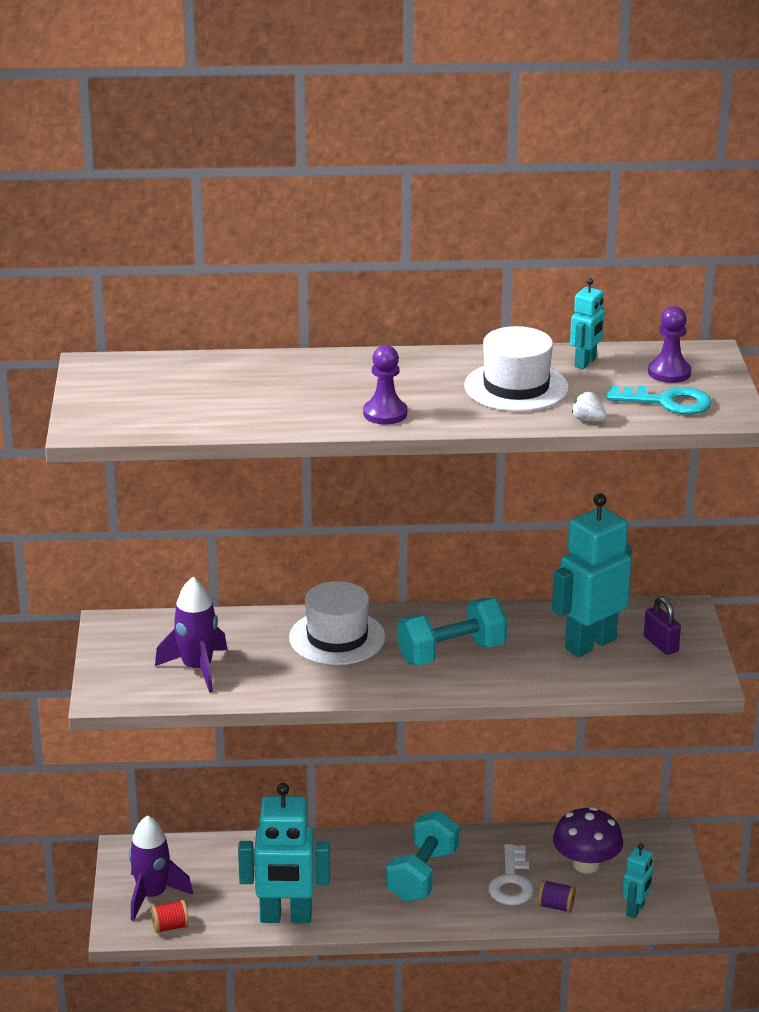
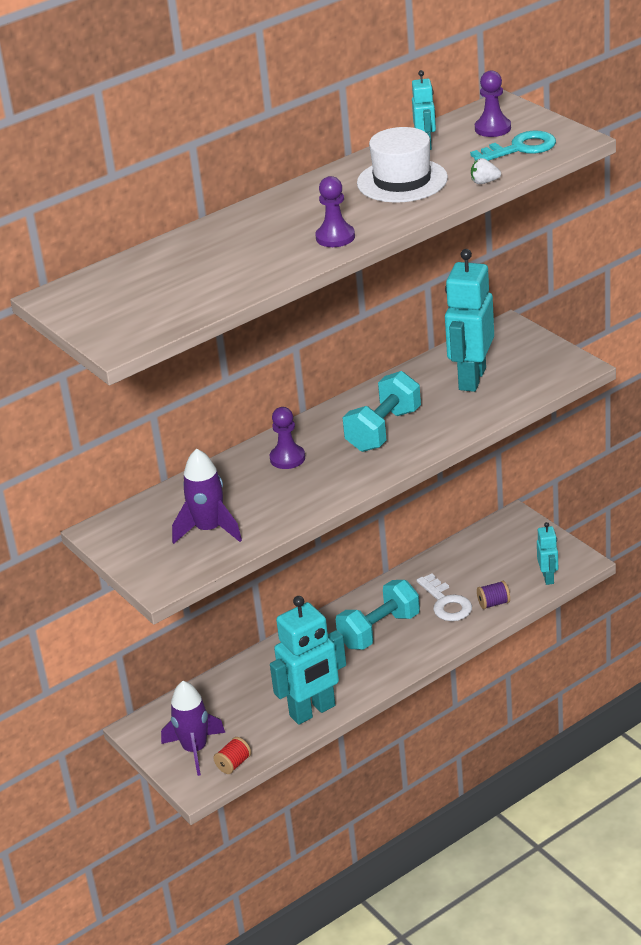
camera: 30 degrees left, 5 degrees up
white hat [289,581,386,665] -> purple pawn [269,407,305,469]
turquoise dumbbell [386,811,459,902] -> turquoise dumbbell turned 60 degrees clockwise [336,580,420,650]
purple mushroom [553,807,623,873] -> none
purple padlock [644,596,681,655] -> none

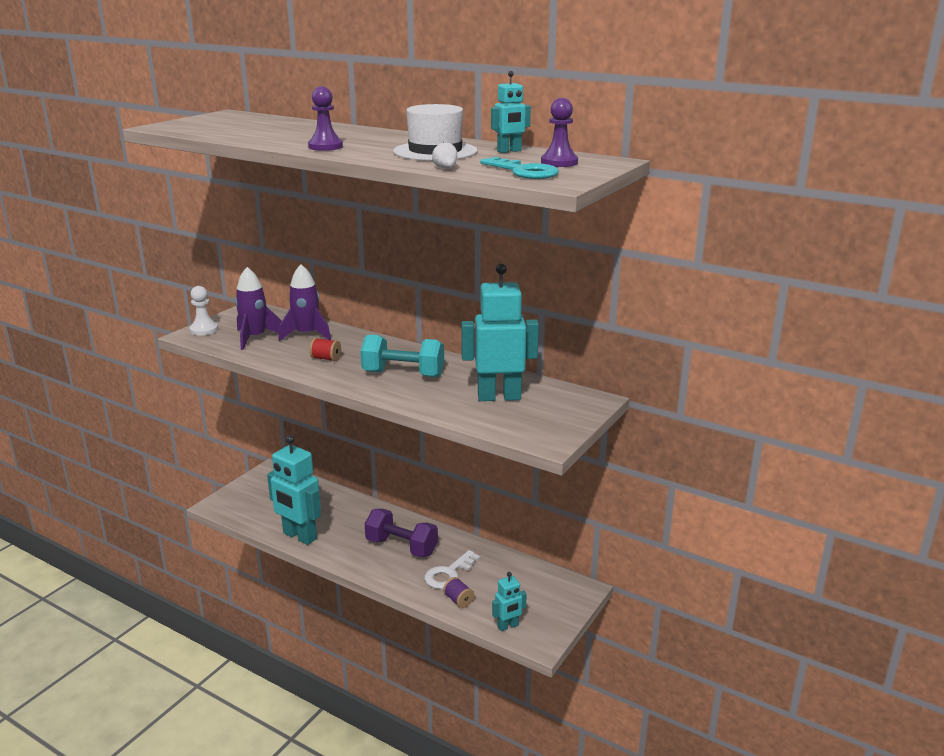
camera: 65 degrees right, 10 degrees down
purple rocket [161,681,225,776] -> purple rocket moved to [278,264,331,341]
red spool [213,737,251,774] -> red spool moved to [309,338,341,361]
purple pawn [269,407,305,469] -> none
turquoise dumbbell [336,580,420,650] -> purple dumbbell [365,509,438,557]
none -> white pawn [190,286,218,336]

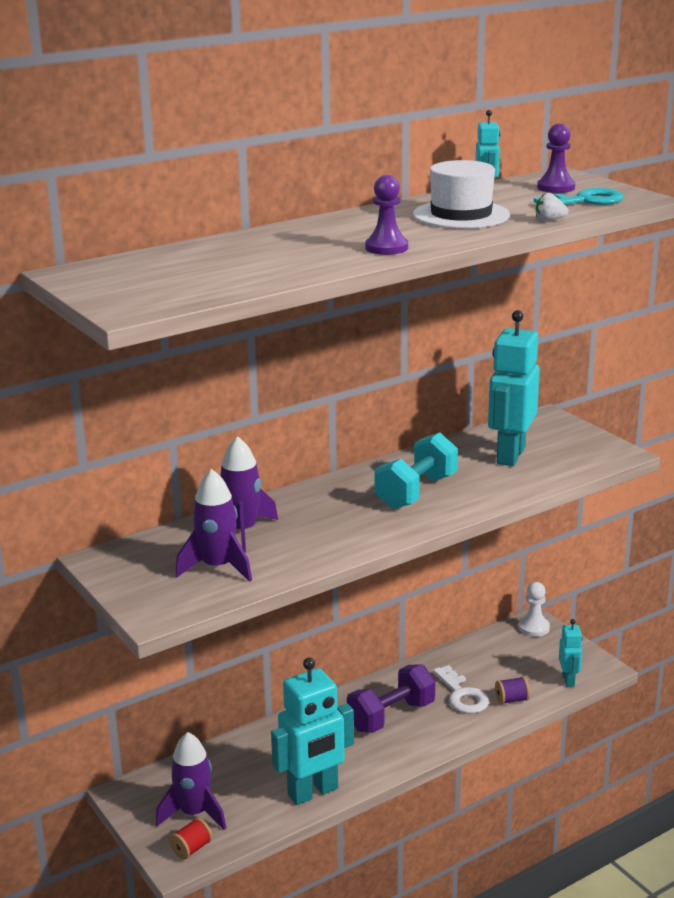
camera: 65 degrees left, 0 degrees up
white pawn [190,286,218,336] -> white pawn moved to [519,582,550,637]
red spool [309,338,341,361] -> red spool moved to [169,818,212,860]
none -> purple rocket [156,732,226,830]

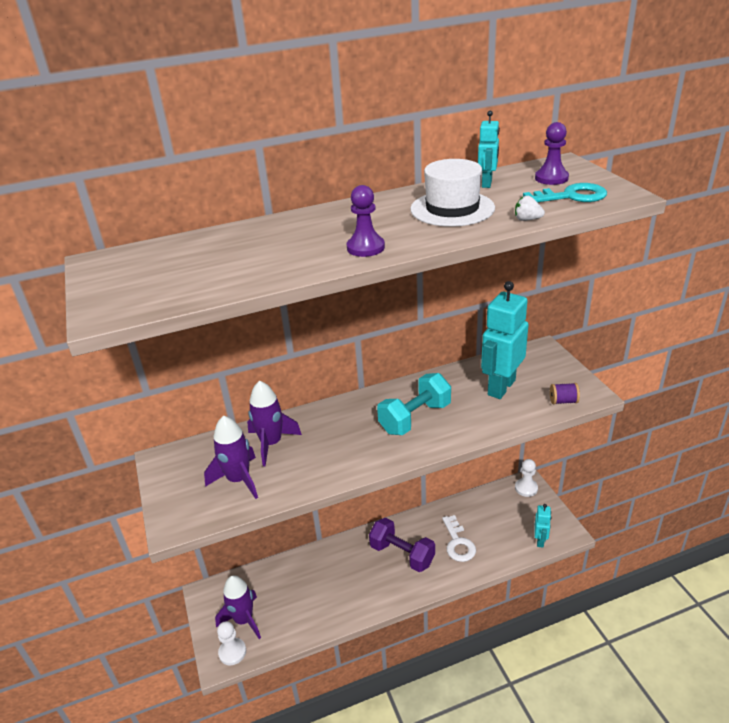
camera: 15 degrees right, 10 degrees up
red spool [169,818,212,860] -> white pawn [217,621,246,665]
turquoise robot [271,658,354,805] -> none
purple dumbbell [347,664,435,733] -> purple dumbbell turned 60 degrees clockwise [369,518,435,572]
purple spool [495,677,530,705] -> purple spool moved to [550,383,580,404]

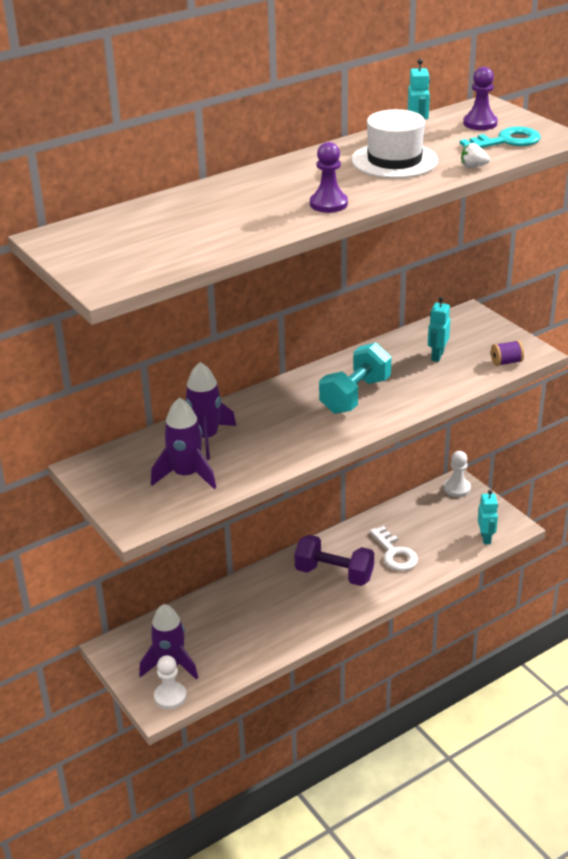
camera: 15 degrees left, 0 degrees up
turquoise robot [481,281,529,399] -> turquoise robot [428,297,450,362], size x0.50

